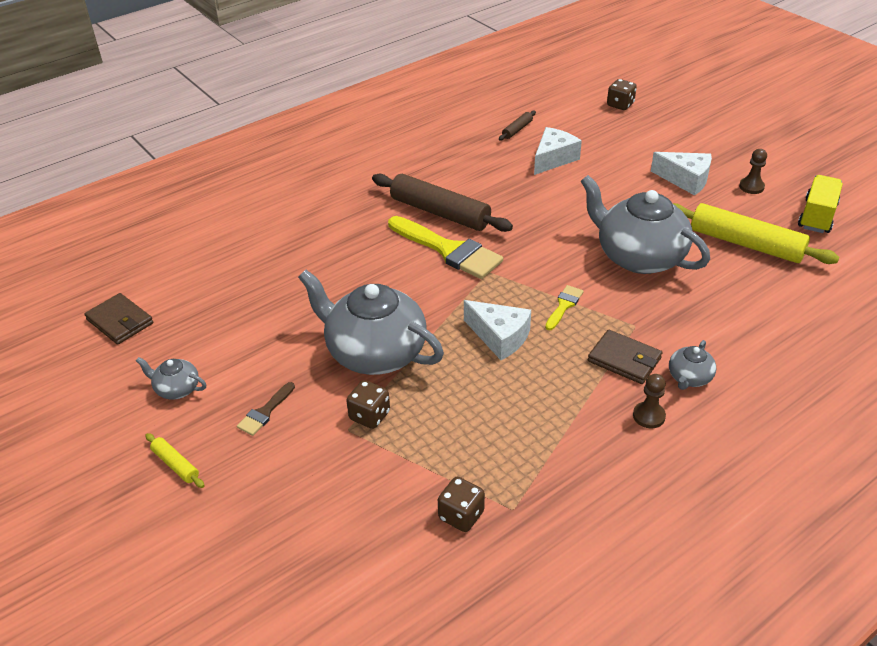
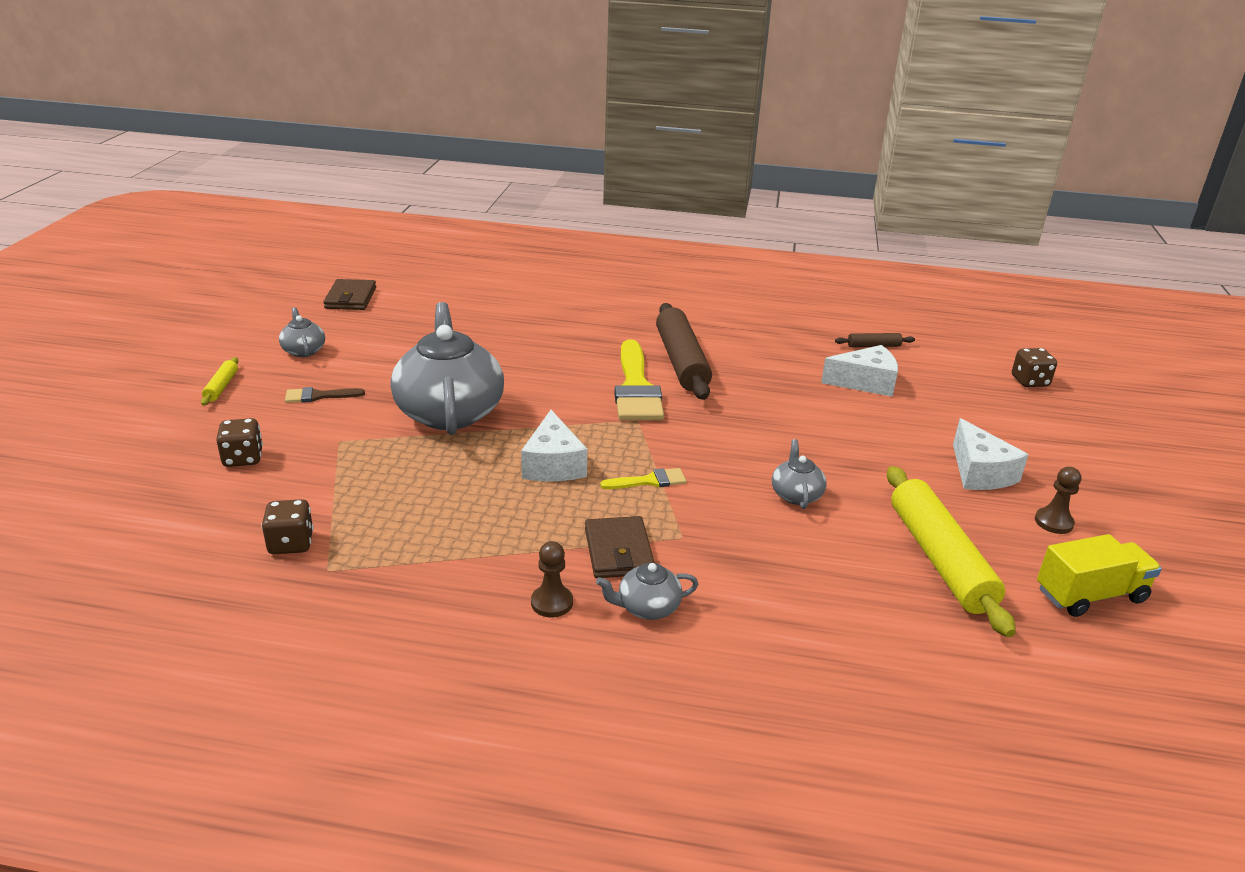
camera: 45 degrees right, 10 degrees down
brown dice [346,380,390,429] -> brown dice moved to [216,418,263,467]
grey teapot [581,175,710,274] -> grey teapot [772,439,827,509], size x0.44

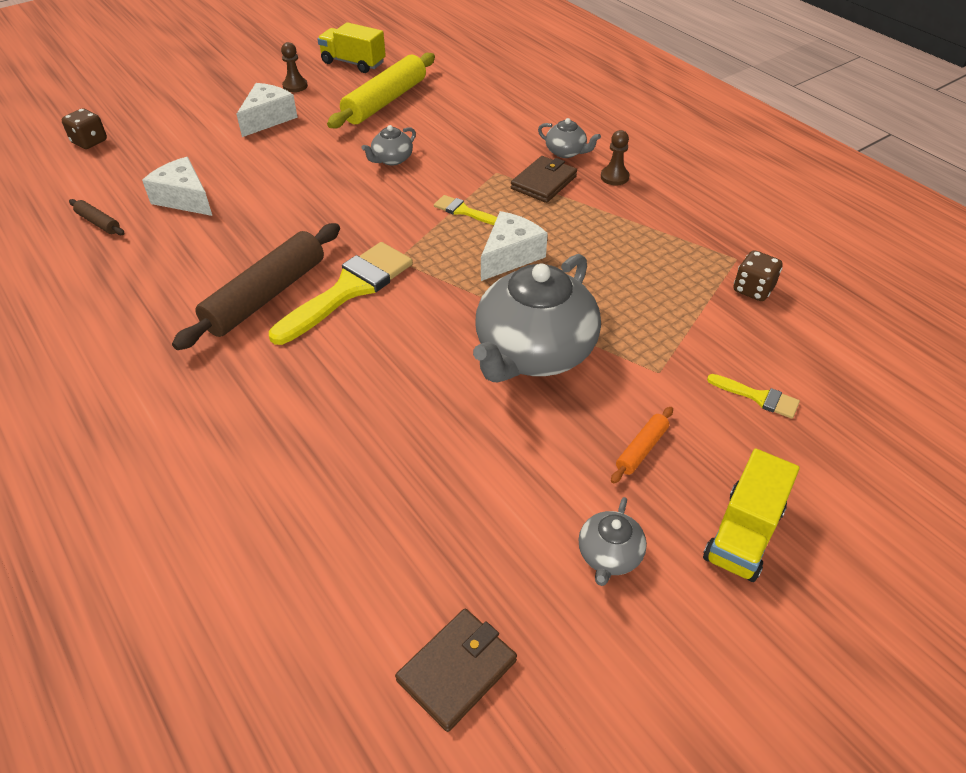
camera: 135 degrees left, 15 degrees up
yellow rolling pin [201,357,238,406] -> yellow truck [703,449,799,582]
brown dice [216,418,263,467] -> yellow brush [707,374,800,419]
brown brush [285,387,365,403] -> orange rolling pin [611,407,673,484]

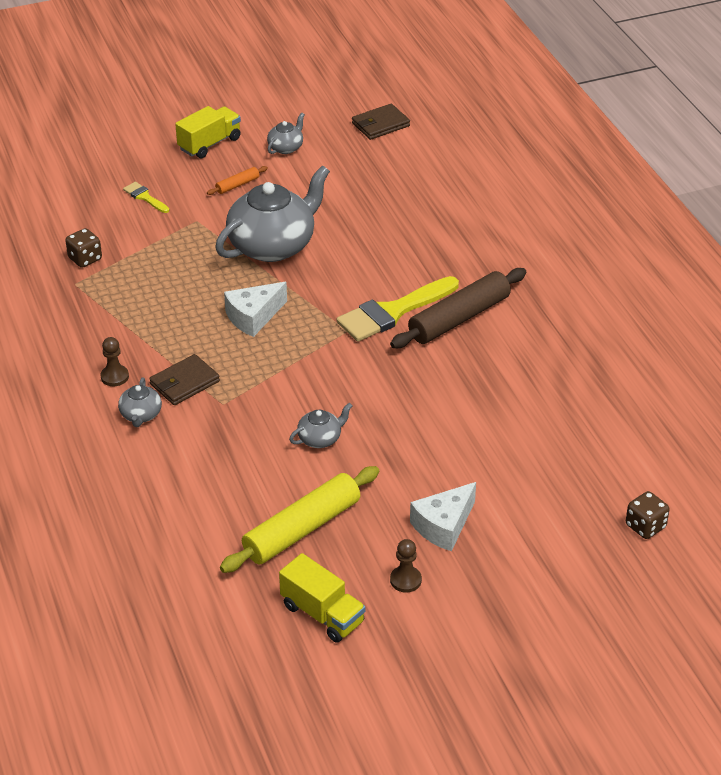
camera: 165 degrees left, 5 degrees down
brown rolling pin [69,199,125,235] -> none
white cheese [142,157,212,216] -> none
yellow brush [434,195,497,225] -> none
grey teapot [538,118,601,158] -> grey teapot turned 135 degrees counterclockwise [118,377,162,427]

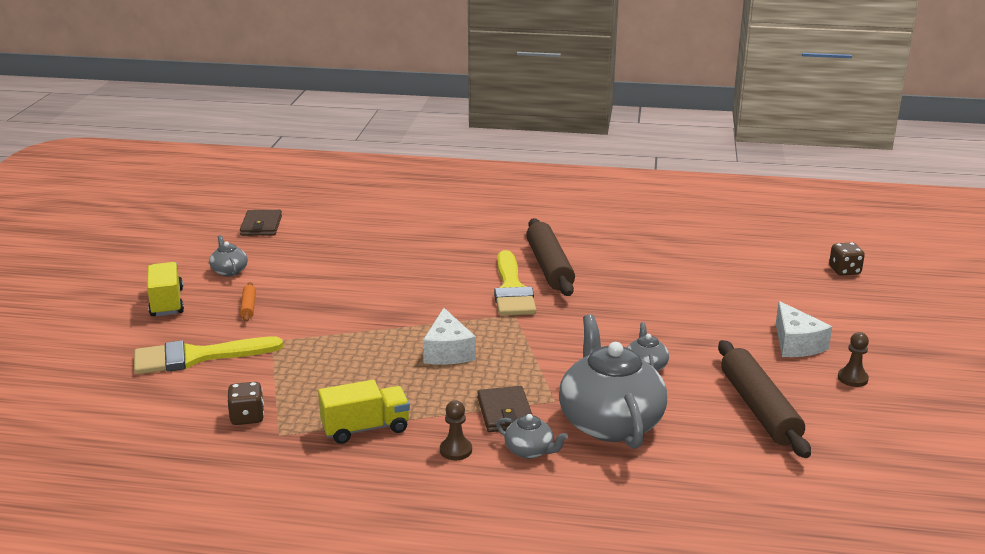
camera: 60 degrees left, 15 degrees down
yellow brush [123,182,169,213] -> yellow brush [134,336,283,374], size x2.11
grey teapot [215,166,330,262] -> grey teapot moved to [559,314,667,449]
yellow rolling pin [220,466,379,573] -> brown rolling pin [718,340,811,458]
yellow truck [279,553,366,643] -> yellow truck moved to [318,380,410,444]

